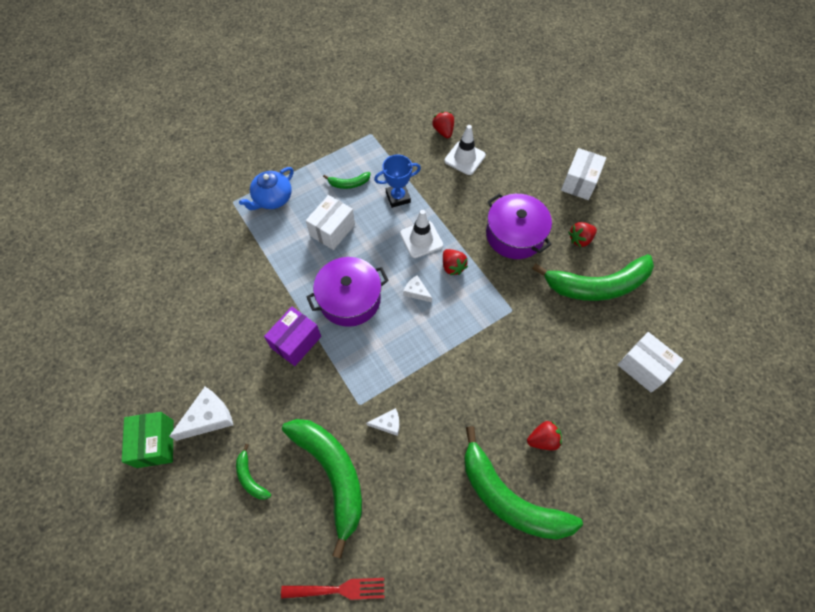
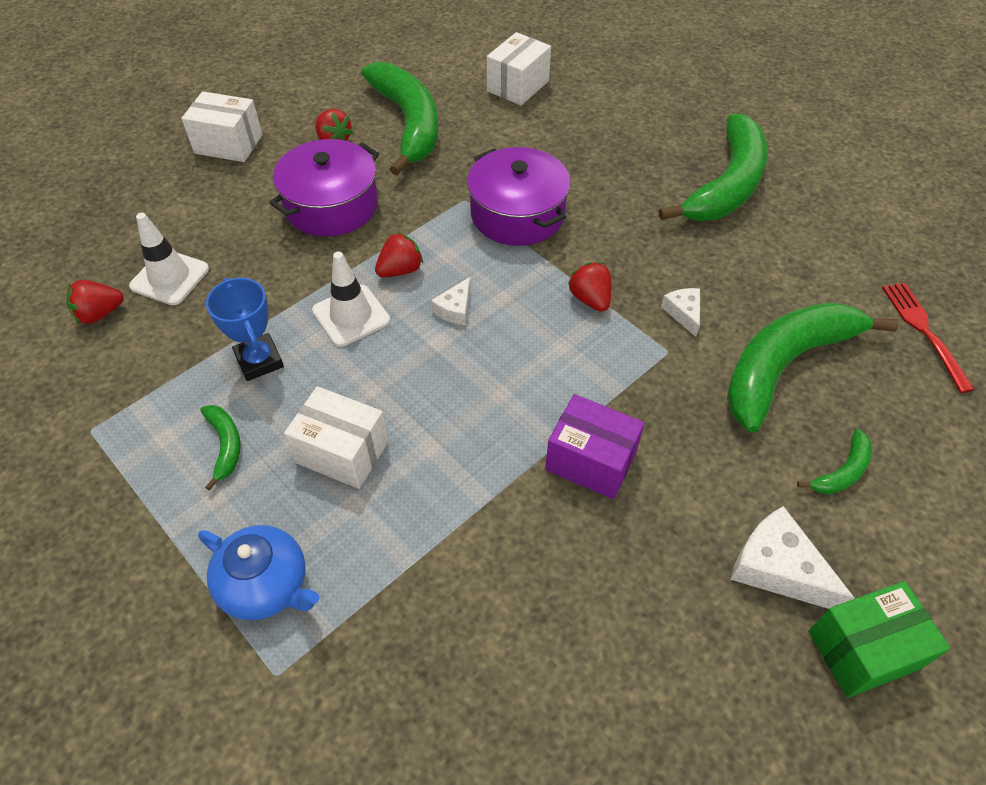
camera: 100 degrees left, 10 degrees down
purple pot [306,257,389,327] -> purple pot moved to [467,147,571,246]
red strawberry [527,421,562,450] -> red strawberry moved to [568,262,611,312]

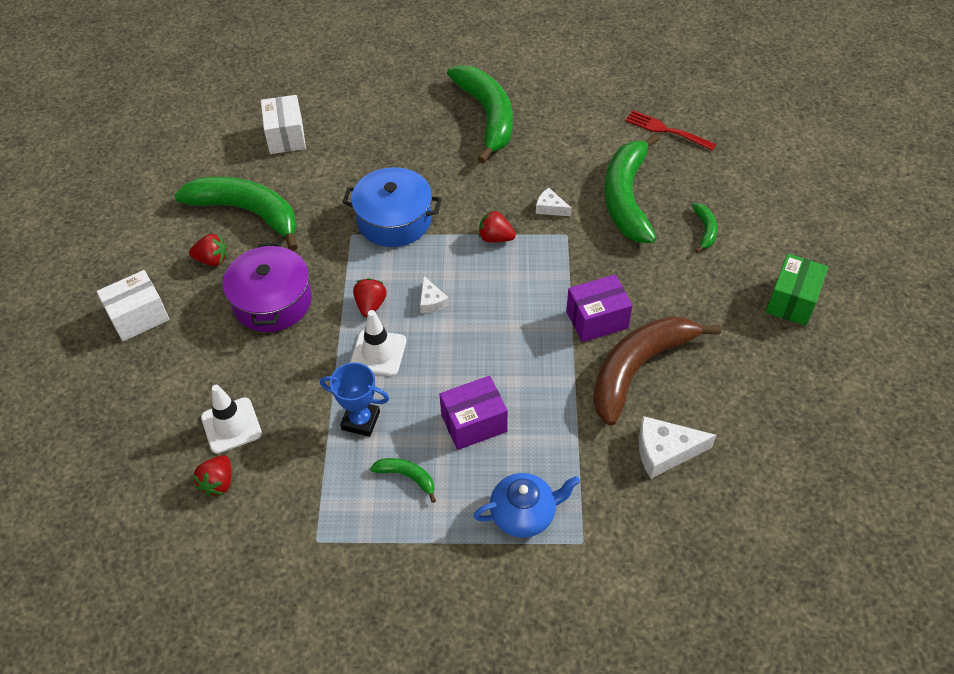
camera: 45 degrees left, 0 degrees up
white box [284,386,388,489] -> purple box [439,376,508,450]
purple pot [467,147,571,246] -> blue pot [342,167,442,247]
white cheese [731,506,855,609] -> white cheese moved to [639,416,716,479]
none -> brown banana [593,316,721,426]

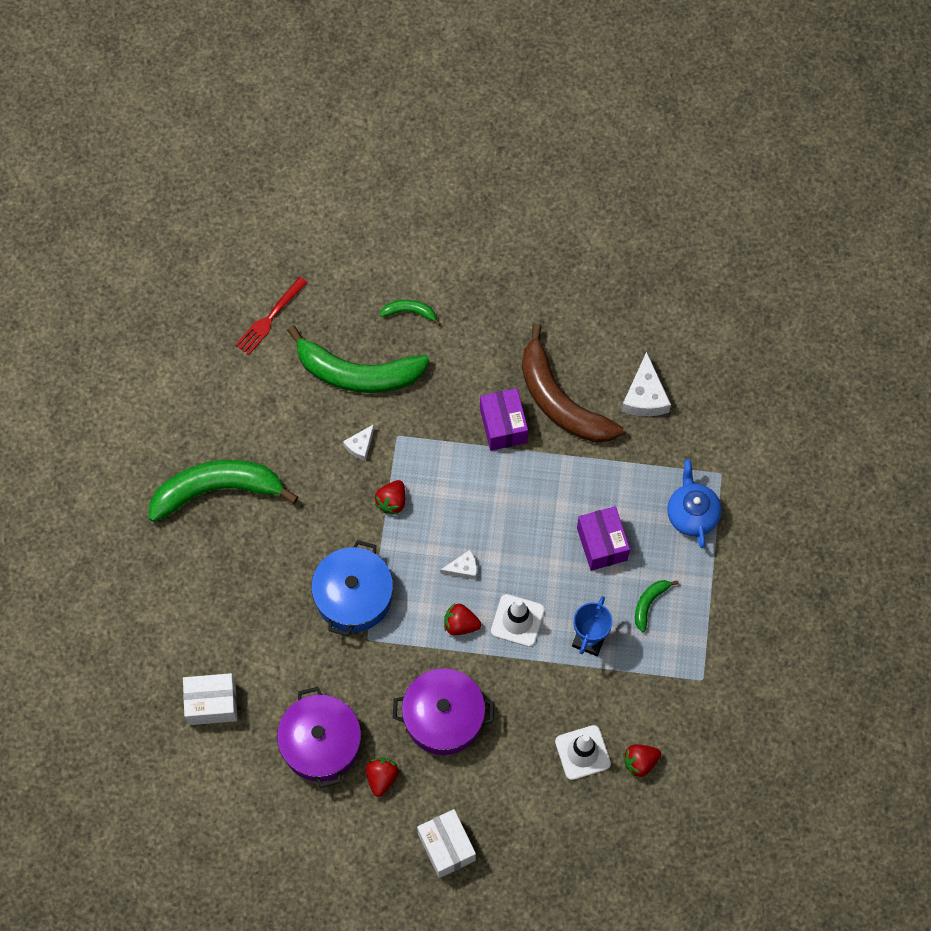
camera: 85 degrees left, 15 degrees up
green banana [174,177,298,251] -> purple pot [277,687,361,788]
red strawberry [193,455,231,497] -> red strawberry turned 135 degrees clockwise [623,744,661,778]
green box [766,253,828,326] -> none

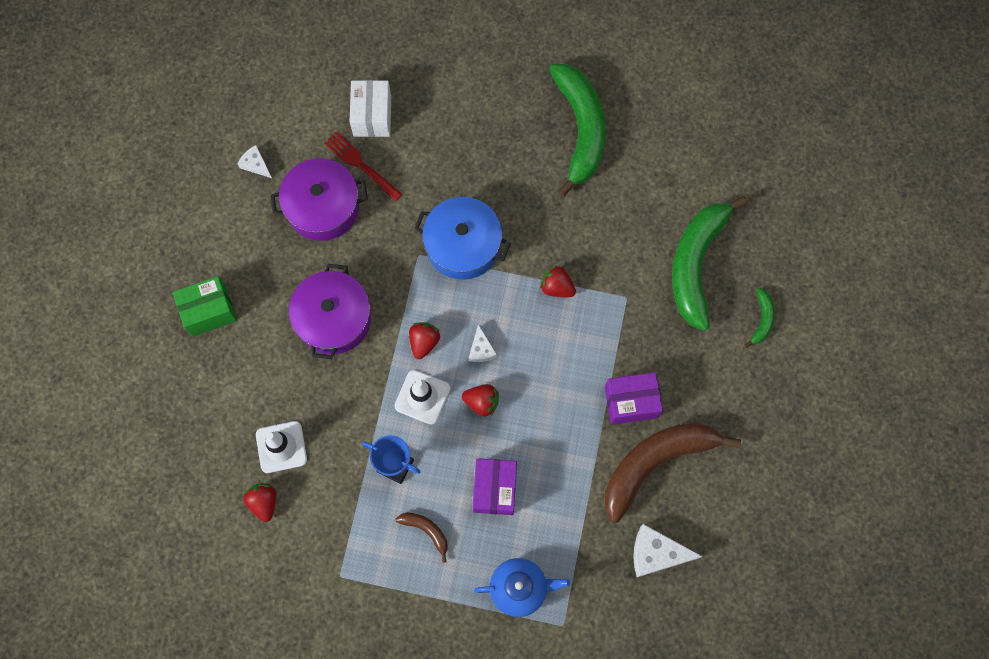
camera: 95 degrees right, 5 degrees up
red fork [235,277,308,355] -> red fork moved to [324,132,402,201]
white cheese [343,424,374,461] -> white cheese moved to [237,145,272,178]
red strawberry [366,758,399,797] -> red strawberry moved to [462,384,499,416]
white box [417,809,476,878] -> green box [173,276,237,336]
purple box [577,506,630,571] -> purple box turned 75 degrees counterclockwise [473,458,517,515]
green banana [635,580,679,632] -> brown banana [395,513,448,563]

